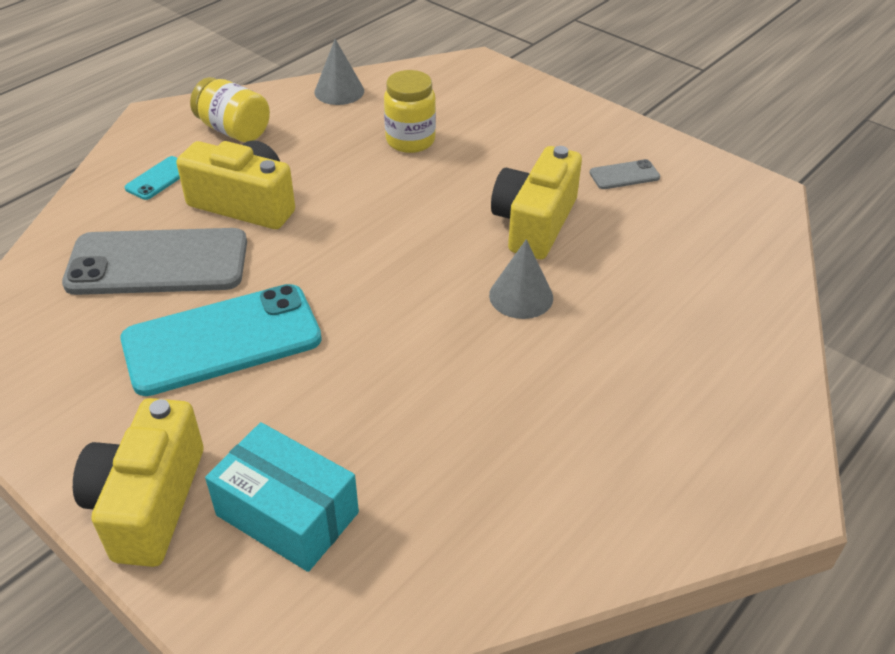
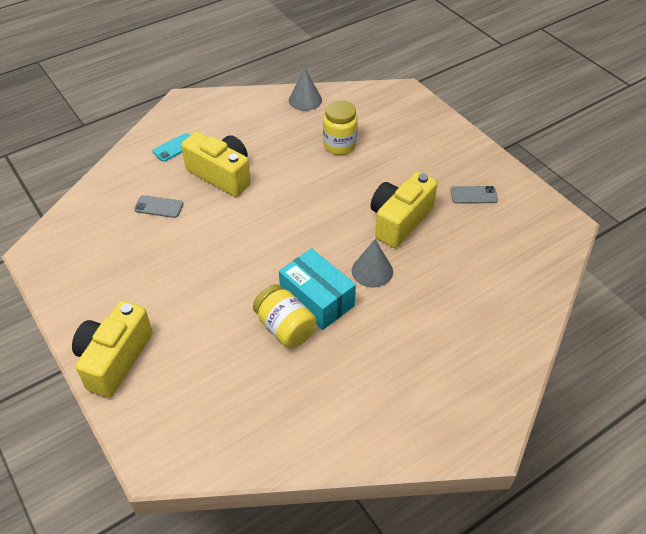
camera: 15 degrees right, 5 degrees up
grey phone [62,228,247,295] -> grey phone [134,195,183,218], size x0.43
turquoise phone [120,284,322,396] -> none
yellow jar [190,77,270,142] -> yellow jar moved to [253,284,317,348]
turquoise box [205,422,359,572] -> turquoise box moved to [279,248,356,330]

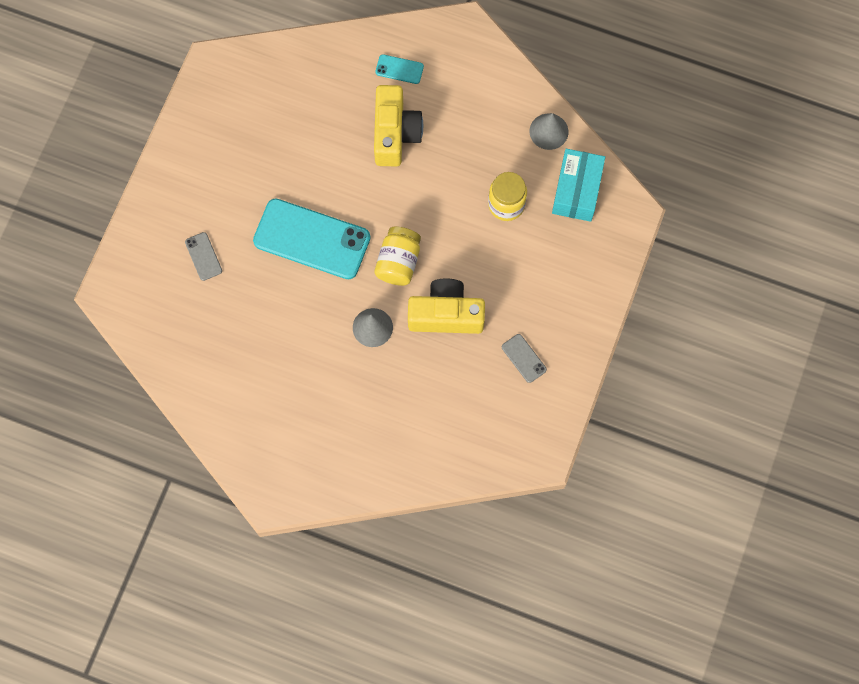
camera: 55 degrees right, 25 degrees up
yellow camera [72,301,153,398] -> none
grey phone [134,195,183,218] -> grey phone moved to [185,232,222,281]
yellow jar [253,284,317,348] -> yellow jar moved to [375,226,421,286]
turquoise box [279,248,356,330] -> turquoise box moved to [552,149,605,222]
none -> turquoise phone [253,198,370,279]

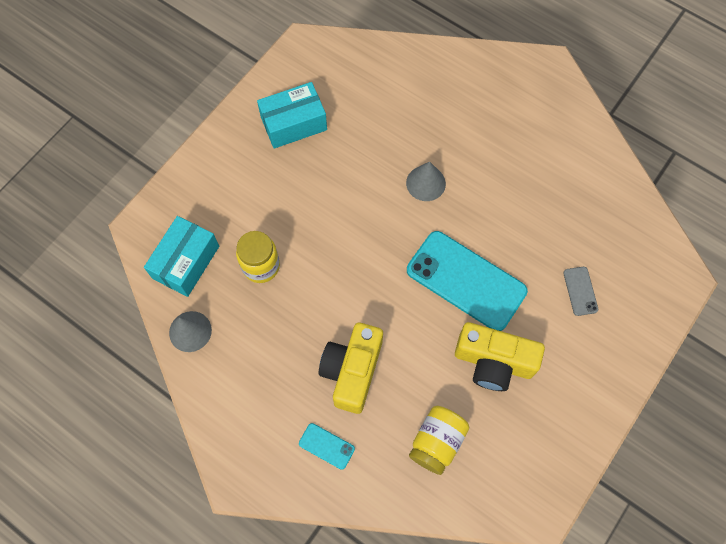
camera: 165 degrees left, 5 degrees down
yellow jar [375,226,421,286] -> yellow jar moved to [409,406,469,475]
yellow camera [408,278,485,334] -> yellow camera moved to [455,322,545,391]
grey phone [502,334,547,383] -> turquoise box [257,82,327,149]

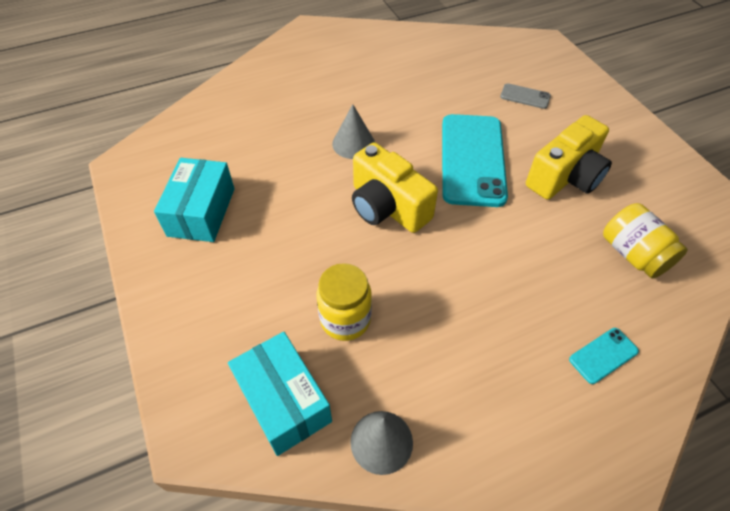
camera: 60 degrees left, 15 degrees down
yellow camera [319,323,383,414] -> yellow camera moved to [352,142,438,233]
turquoise phone [407,231,528,331] -> turquoise phone turned 60 degrees counterclockwise [442,114,508,207]

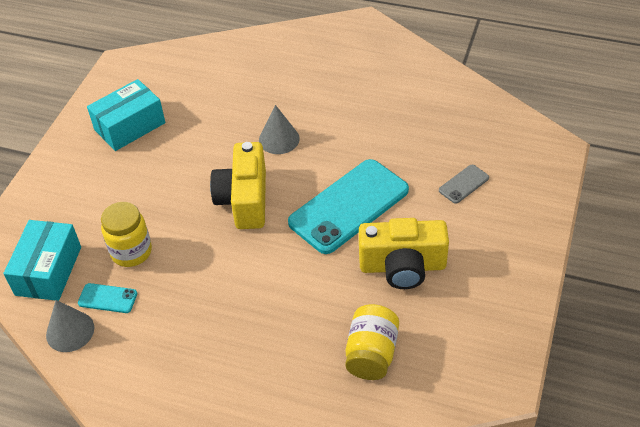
camera: 45 degrees right, 5 degrees down
grey phone [500,83,551,109] -> grey phone turned 75 degrees clockwise [439,165,489,204]
turquoise phone [569,328,639,384] -> turquoise phone moved to [78,283,137,313]

